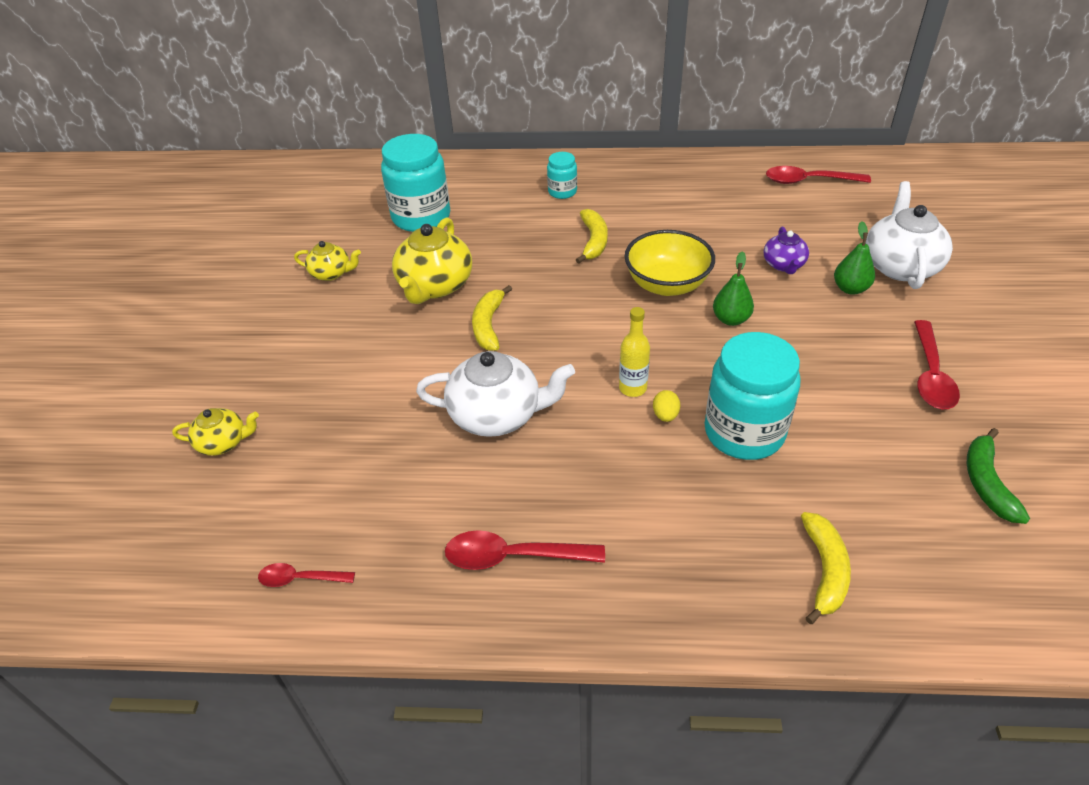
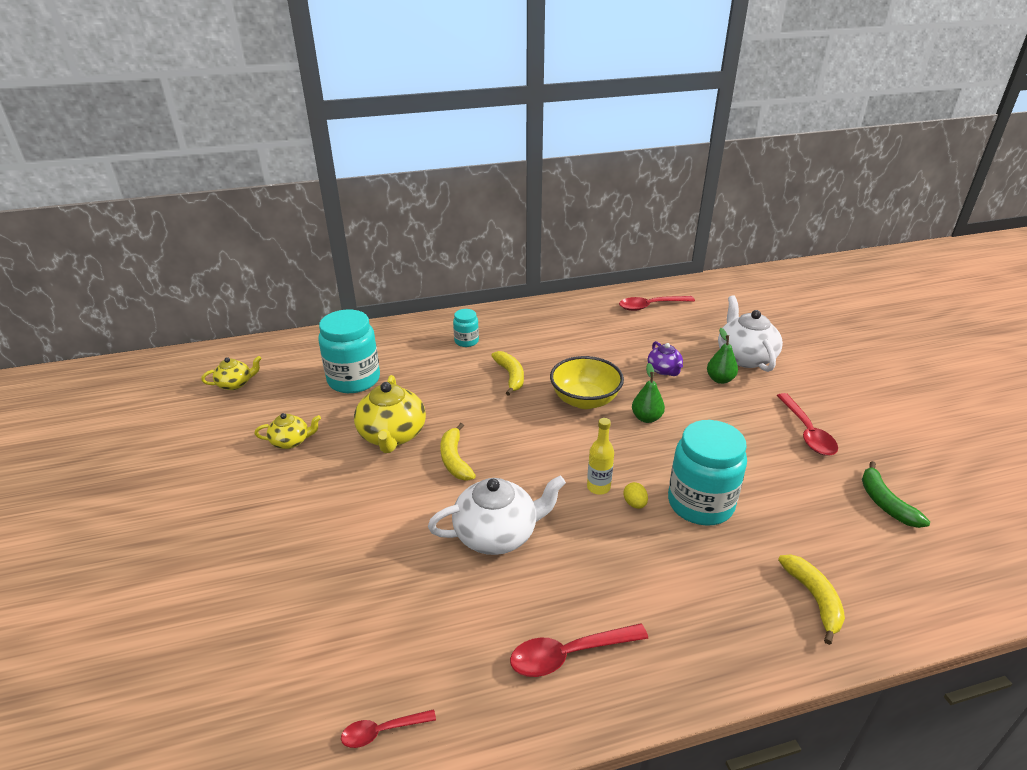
camera: 20 degrees left, 10 degrees down
yellow teapot [172,408,259,456] -> yellow teapot moved to [201,356,262,390]

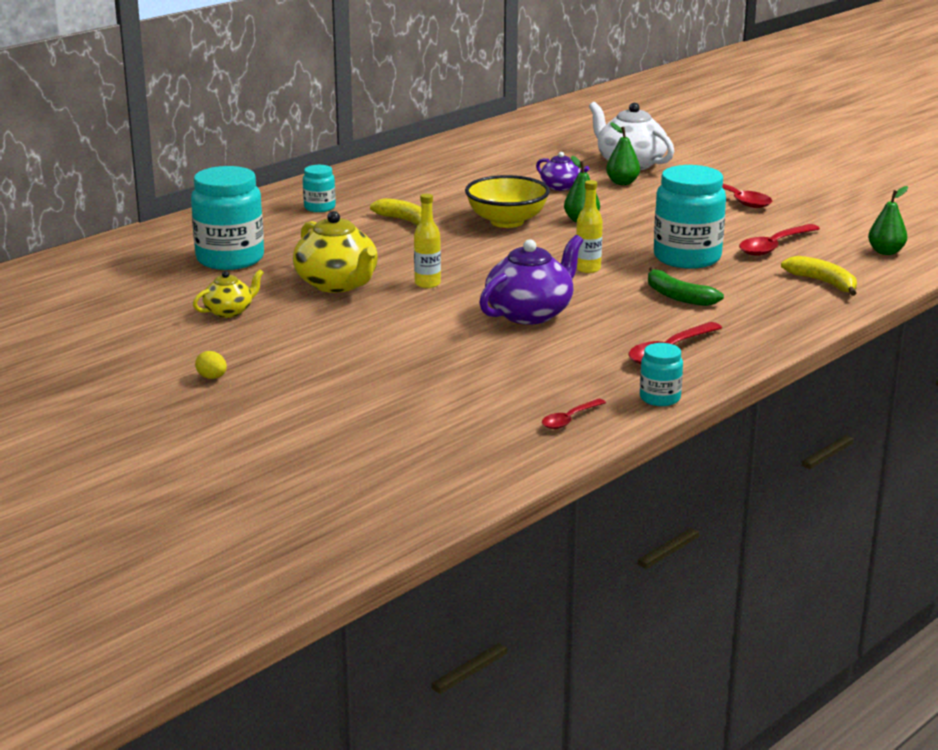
camera: 30 degrees left, 10 degrees down
yellow teapot [201,356,262,390] -> none
white teapot [428,475,566,555] -> purple teapot [479,235,583,324]
yellow banana [440,423,476,481] -> yellow bottle [414,193,441,288]
red spoon [619,296,695,311] -> red spoon moved to [739,224,820,256]
yellow egg [623,482,648,509] -> yellow egg moved to [195,351,227,379]
green banana [862,461,930,528] -> green banana moved to [648,267,724,306]
none -> turquoise jar [640,343,683,406]
none -> green pear [868,186,908,255]

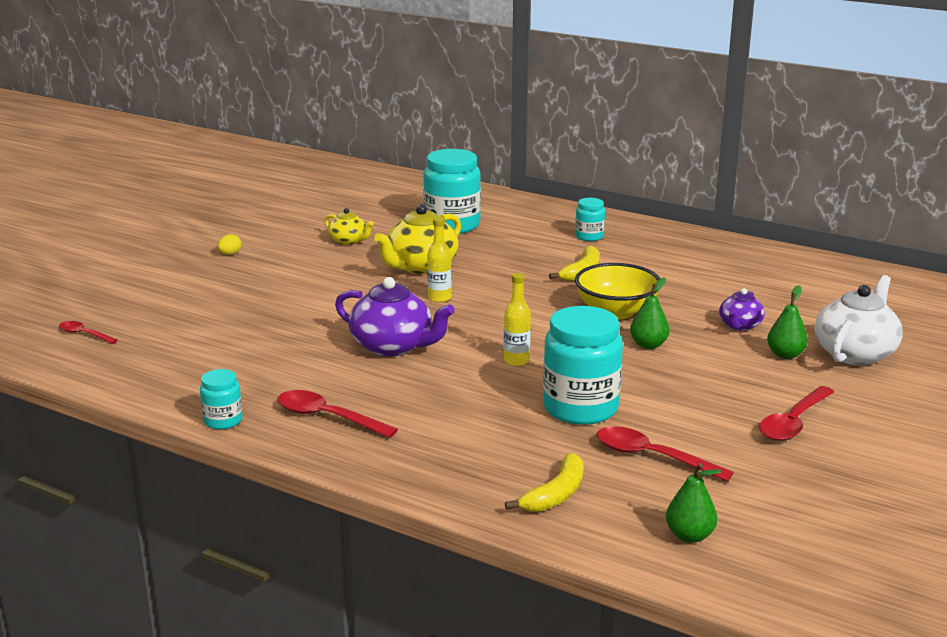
camera: 75 degrees right, 0 degrees up
red spoon [542,399,606,429] -> red spoon moved to [59,321,118,344]
green banana [648,267,724,306] -> none

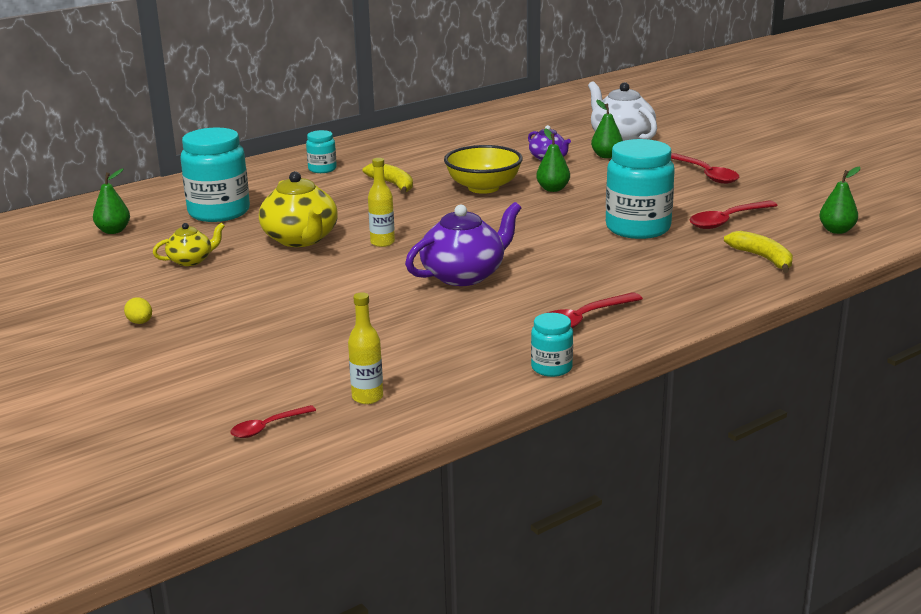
camera: 65 degrees left, 0 degrees up
yellow bottle [504,273,531,366] -> yellow bottle moved to [348,292,383,404]
none -> green pear [93,168,130,234]

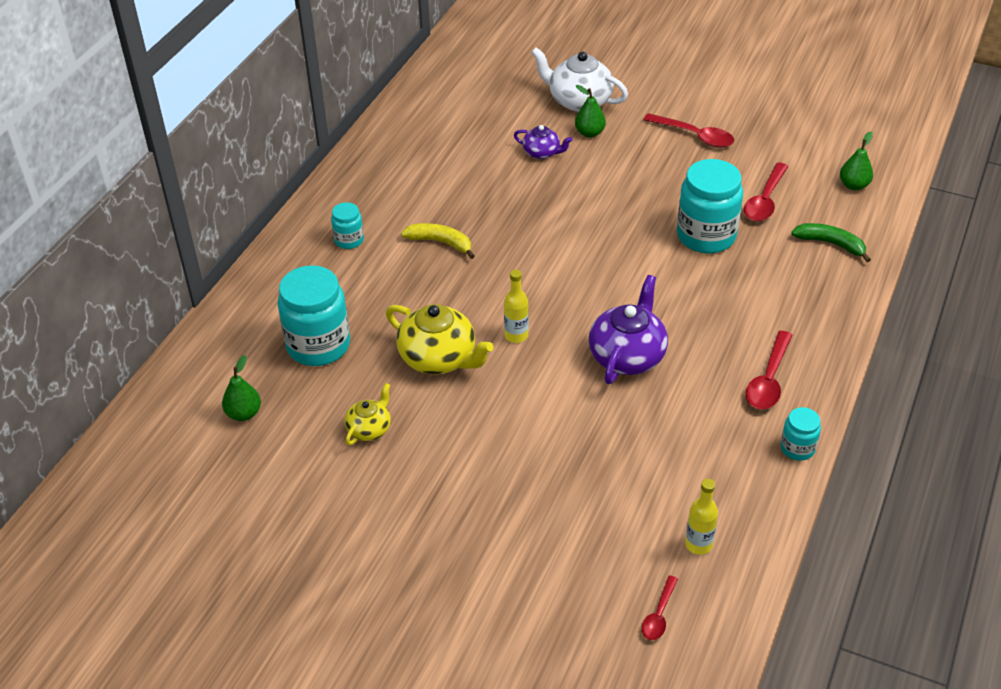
camera: 30 degrees left, 20 degrees up
yellow egg [124,297,152,324] -> none
yellow bowl [444,145,523,194] -> none
green pear [536,128,570,192] -> none
yellow banana [724,231,793,273] -> green banana [791,223,871,262]

